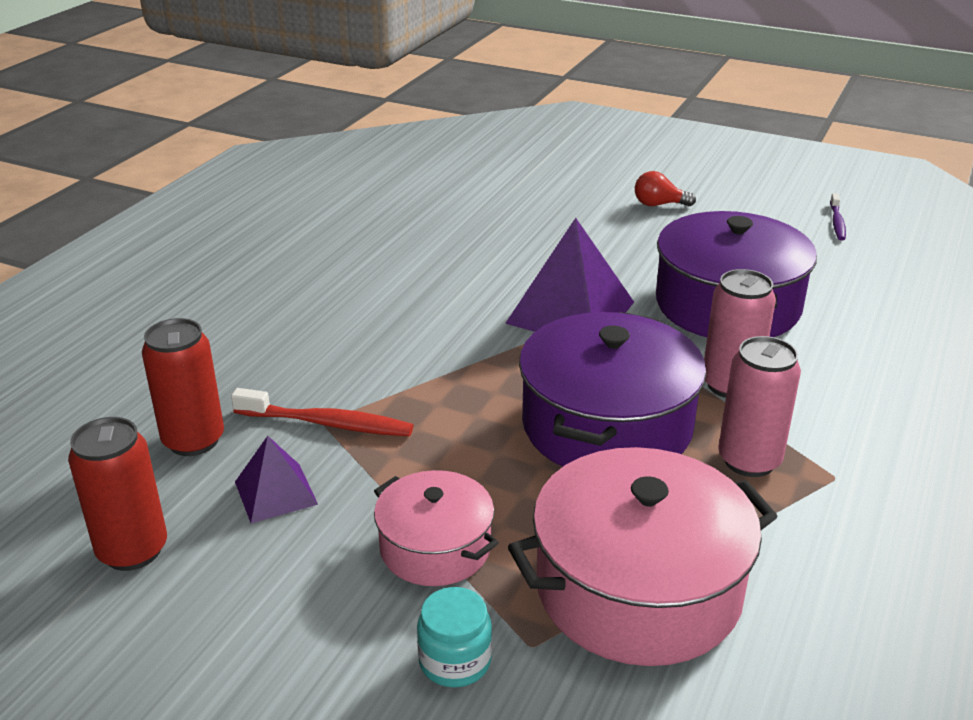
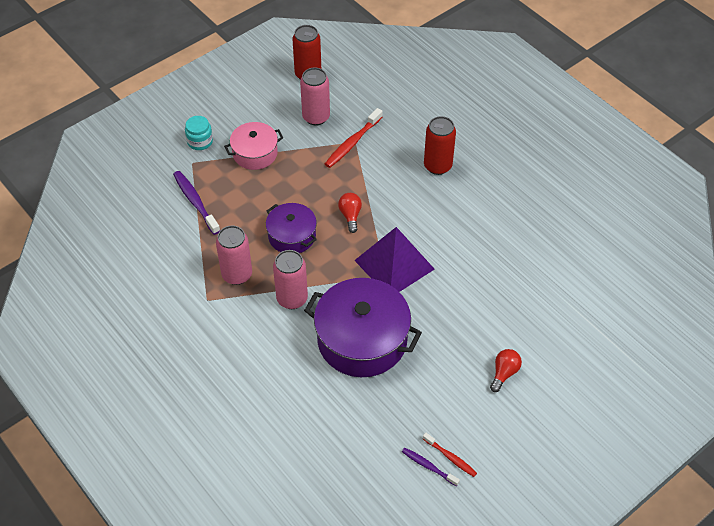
camera: 115 degrees right, 20 degrees up
red can [142,318,224,456] -> red can moved to [424,116,456,175]
purple pyramid [235,436,318,523] -> pink can [300,67,330,126]
pink pot [508,447,778,666] -> purple toothbrush [173,171,220,235]
purple pot [519,312,706,467] -> purple pot [266,203,317,253], size x0.57
none -> red light bulb [338,193,362,233]
none -> red toothbrush [423,433,477,477]

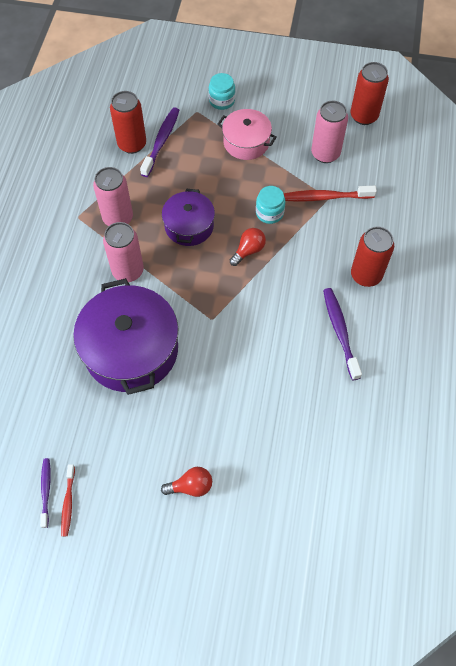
camera: 50 degrees right, 10 degrees up
purple pyramid [354,227,435,292] -> none
none -> red can [110,91,146,154]
none -> turquoise jar [256,186,285,224]
none -> purple toothbrush [323,288,362,380]

